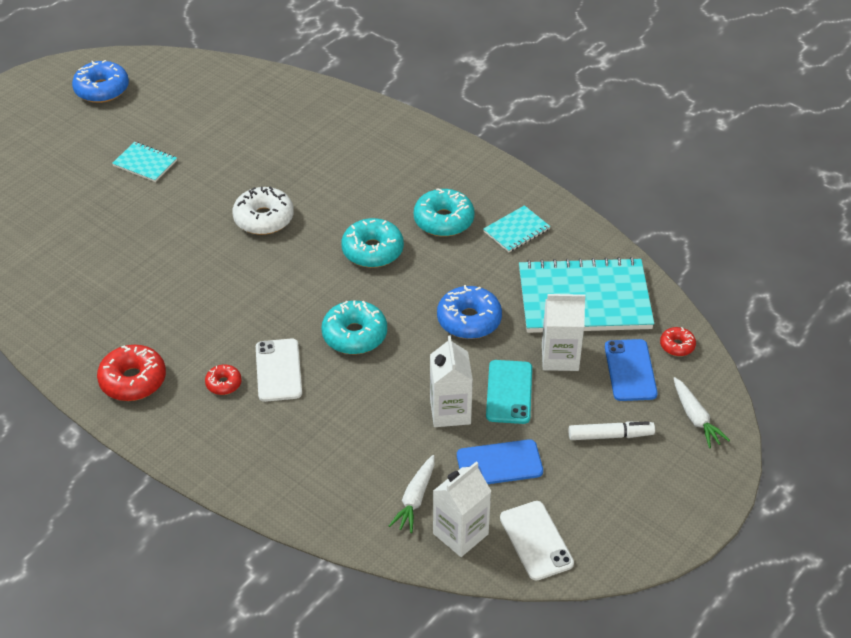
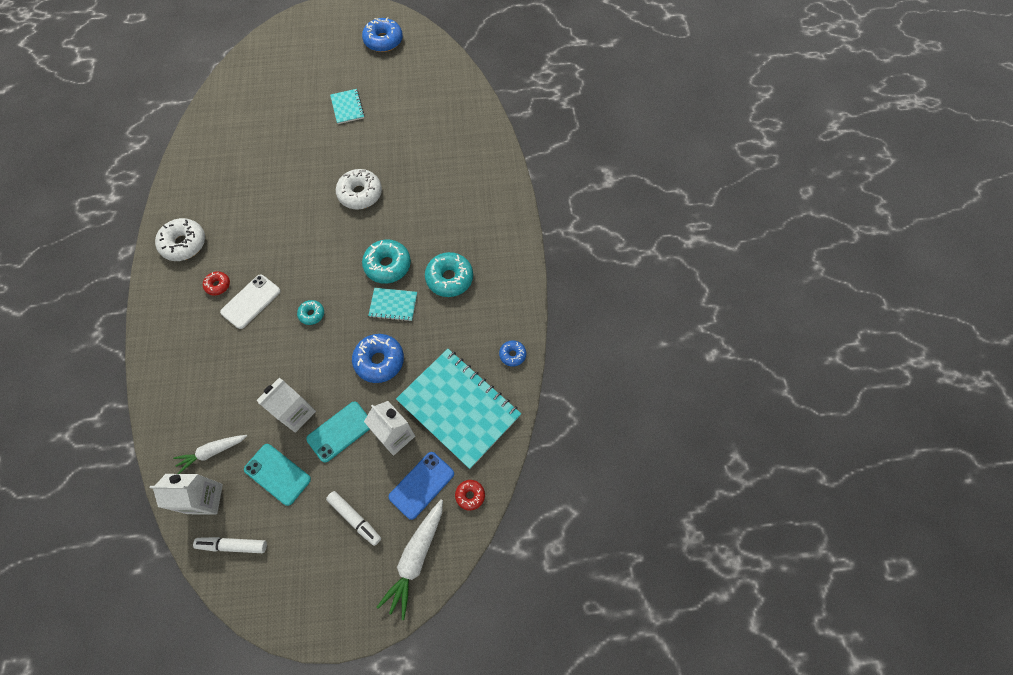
camera: 45 degrees right, 20 degrees up
red donut [97,345,166,401] -> white donut [155,218,205,261]
turquoise donut [321,301,387,354] -> turquoise donut [297,300,324,325], size x0.54
blue phone [457,439,543,484] -> turquoise phone [244,444,311,506]
turquoise notebook [483,205,551,252] -> turquoise notebook moved to [368,288,417,322]
white phone [500,501,574,581] -> white marker [193,537,267,553]
white carrot [674,377,730,448] -> white carrot [376,499,443,620], size x1.50
none -> blue donut [499,340,526,367]

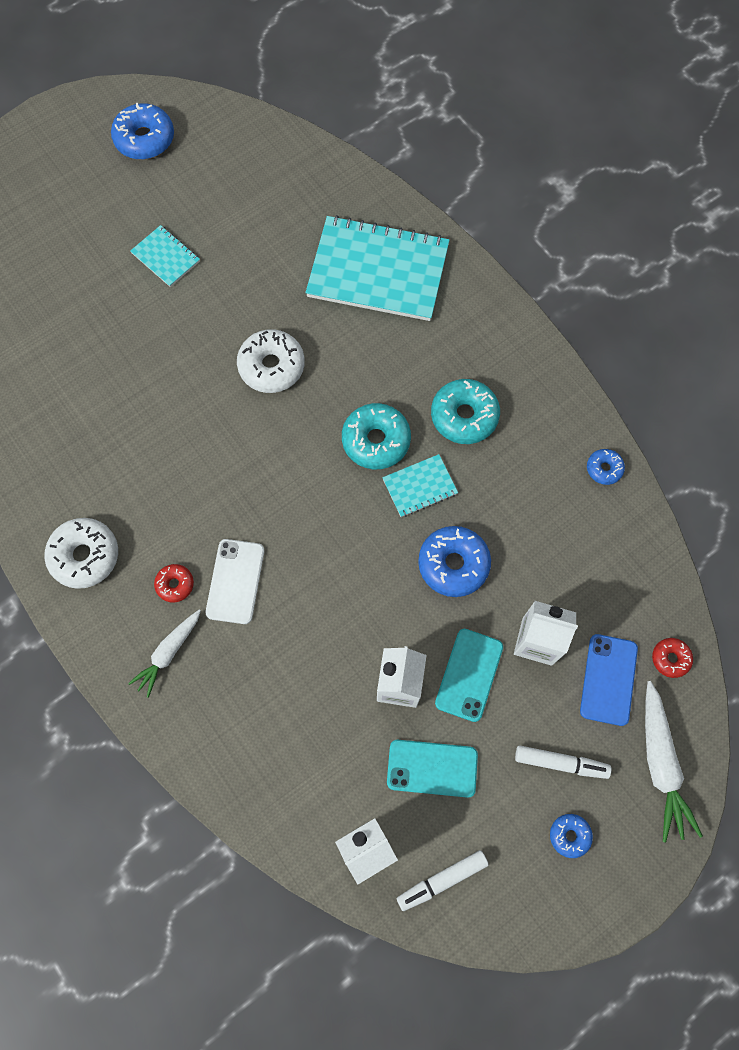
camera: 30 degrees left, 5 degrees up
white carrot [173,435,247,474] -> white carrot moved to [128,610,201,698]
turquoise donut [297,300,324,325] -> none
turquoise notebook [396,349,521,469] -> turquoise notebook moved to [305,215,450,321]
none -> blue donut [550,814,593,858]

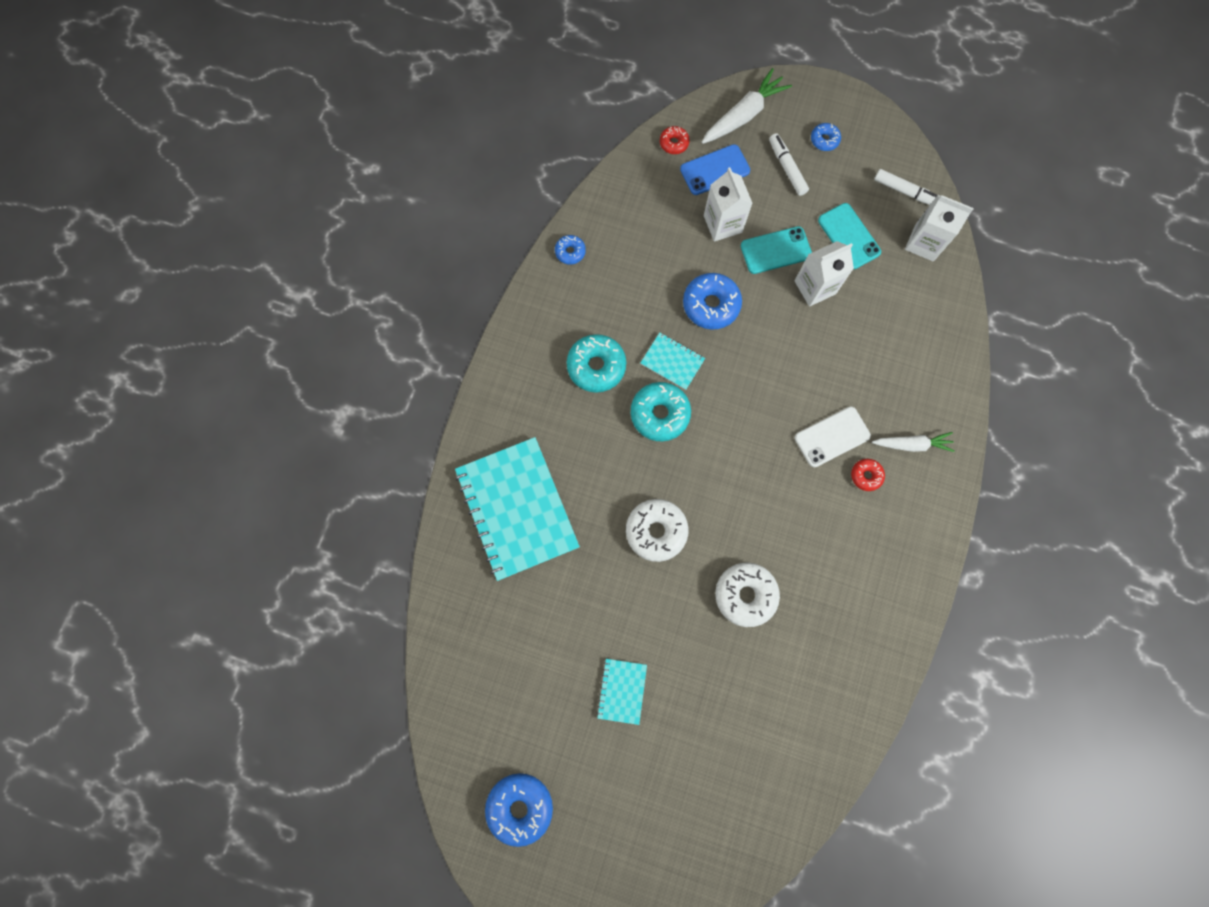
camera: 125 degrees left, 5 degrees up
white donut [44,518,118,589] -> white donut moved to [715,563,780,627]

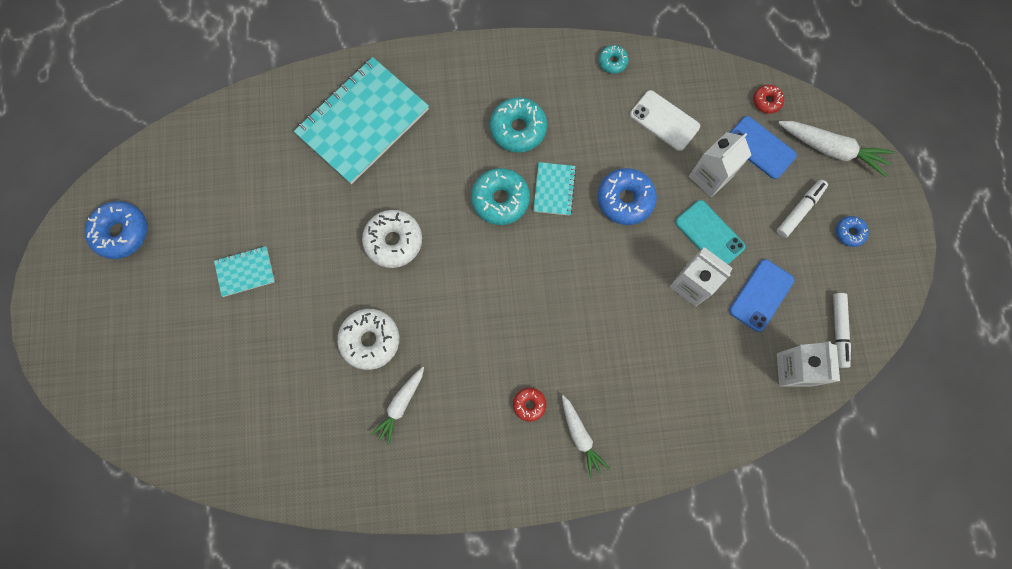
camera: 65 degrees right, 0 degrees up
blue donut [555,235,586,265] -> turquoise donut [598,45,629,74]
white phone [795,407,871,467] -> white phone moved to [630,90,700,151]
turquoise phone [818,203,881,269] -> blue phone [729,259,794,332]
none -> white carrot [370,367,424,445]

